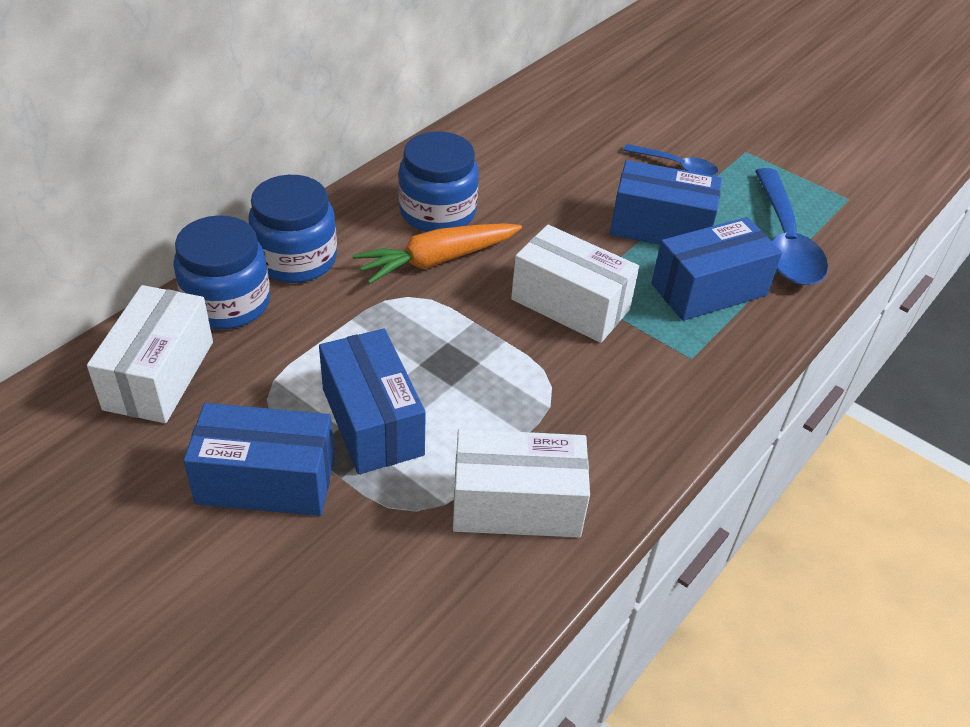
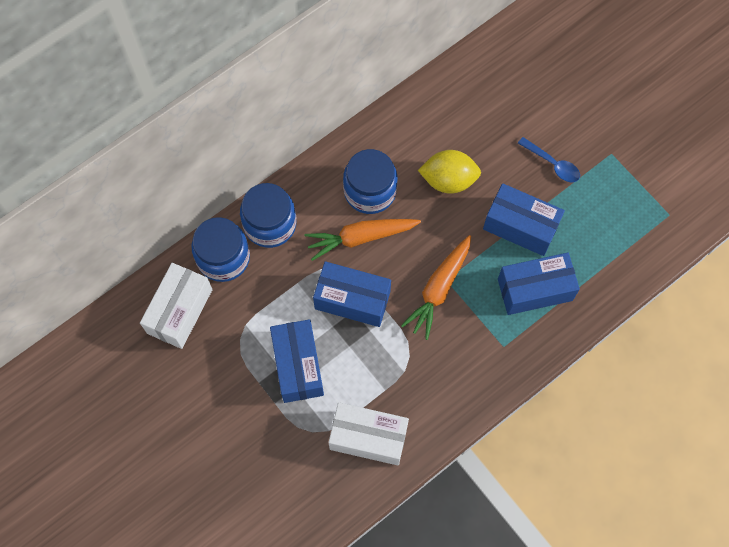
camera: 15 degrees right, 25 degrees up
blue box [183,403,335,516] -> blue box moved to [313,261,391,327]
white box [511,225,639,343] -> orange carrot [401,235,471,340]
blue spoon [755,168,828,285] -> none
none -> yellow lemon [418,150,481,194]

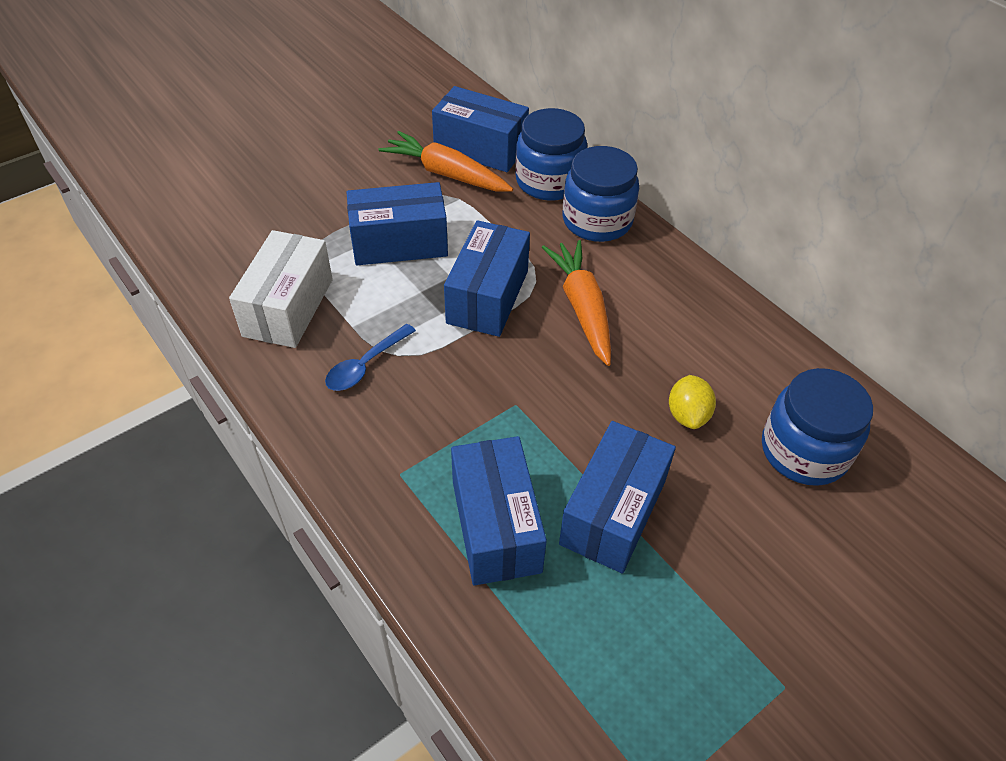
camera: 90 degrees right, 20 degrees down
white box [140,263,213,349] -> blue box [432,86,529,172]
blue jar [343,149,398,214] -> blue jar moved to [762,368,873,486]
orange carrot [401,235,471,340] -> orange carrot moved to [378,131,513,192]
yellow lemon [418,150,481,194] -> yellow lemon [669,375,716,429], size x0.65
blue spoon [518,137,580,182] -> blue spoon moved to [325,324,416,391]

